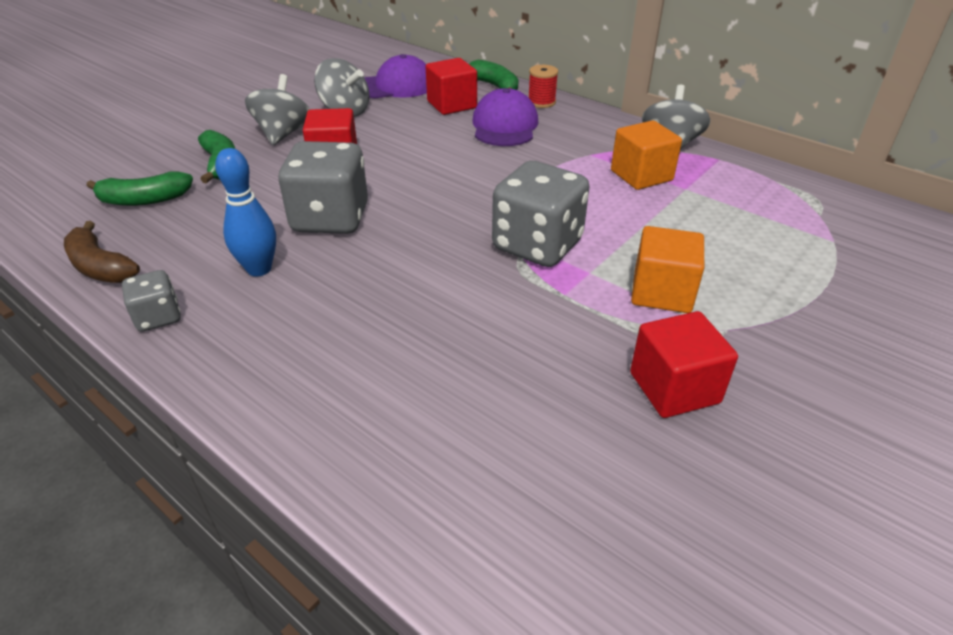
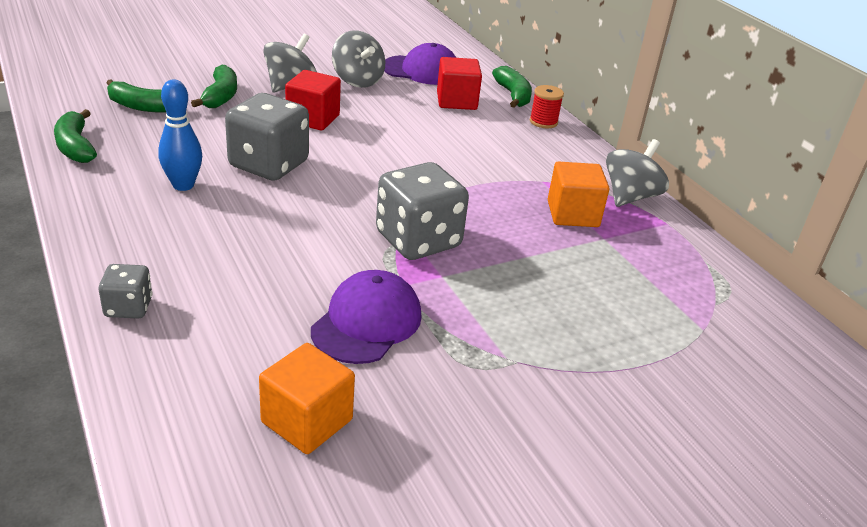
camera: 20 degrees right, 5 degrees down
brown banana [64,221,140,283] -> green banana [54,109,97,163]
grey dice [122,270,181,332] -> grey dice moved to [99,264,152,318]
purple cap [472,88,538,146] -> purple cap moved to [311,270,422,364]
red cube [630,311,738,418] -> none
orange cube [631,226,704,313] -> orange cube moved to [259,343,355,454]

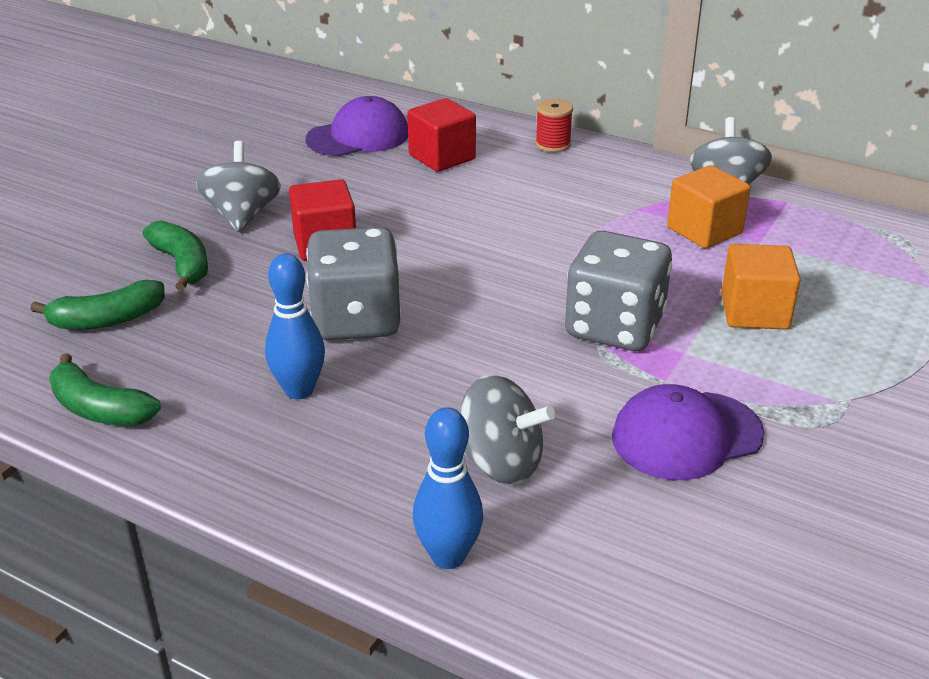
camera: 30 degrees left, 0 degrees up
grey dice [99,264,152,318] -> blue bowling pin [413,407,483,569]
orange cube [259,343,355,454] -> orange cube moved to [721,244,800,329]
purple cap [311,270,422,364] -> purple cap turned 105 degrees counterclockwise [612,384,765,480]
grey spinning top [332,30,385,88] -> grey spinning top moved to [460,375,555,485]
green banana [492,66,532,108] -> none

